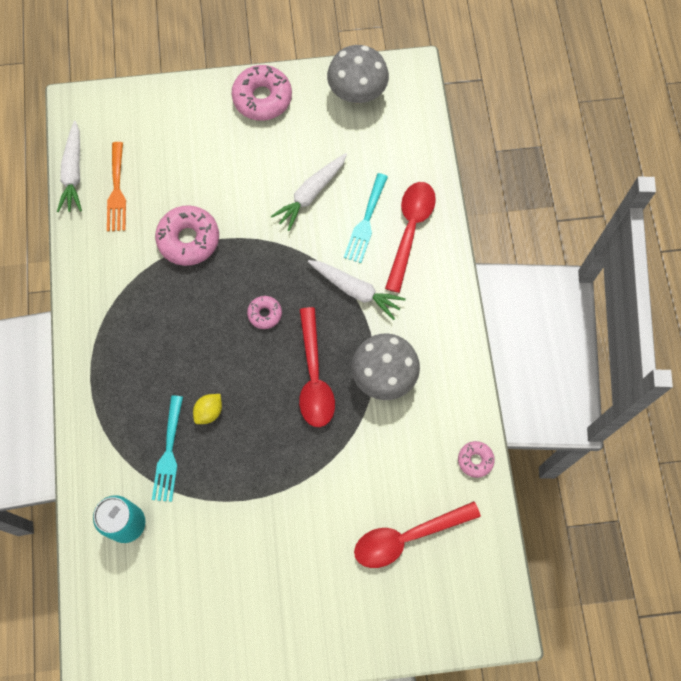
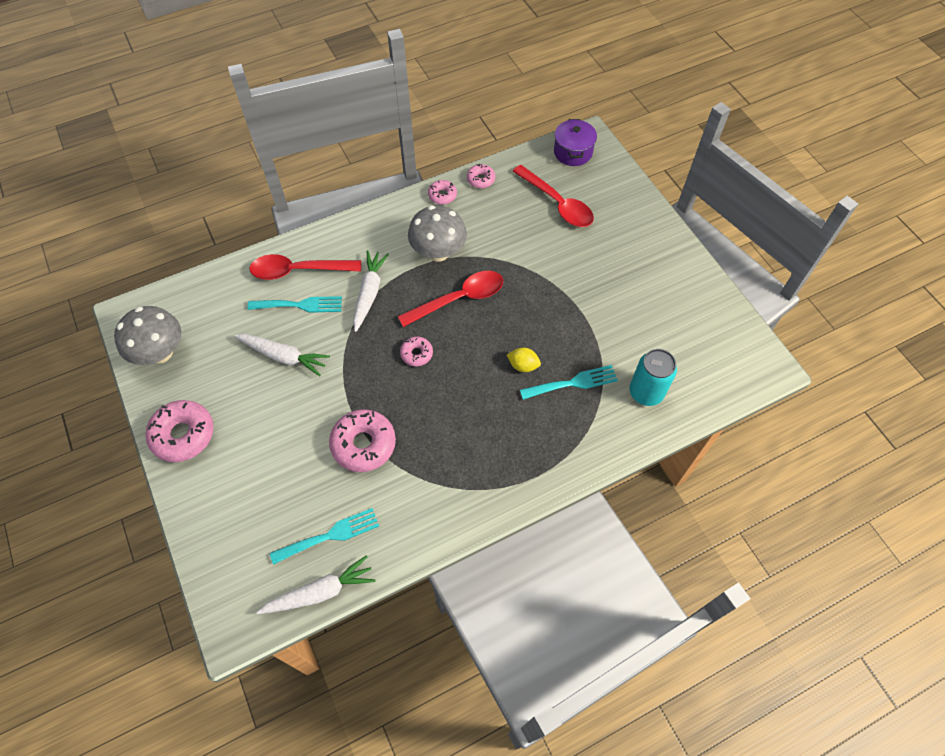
camera: 110 degrees left, 10 degrees down
orange fork [107,142,126,231] -> turquoise fork [270,508,379,565]
none -> pink donut [428,180,457,205]
none -> purple pot [554,119,597,166]

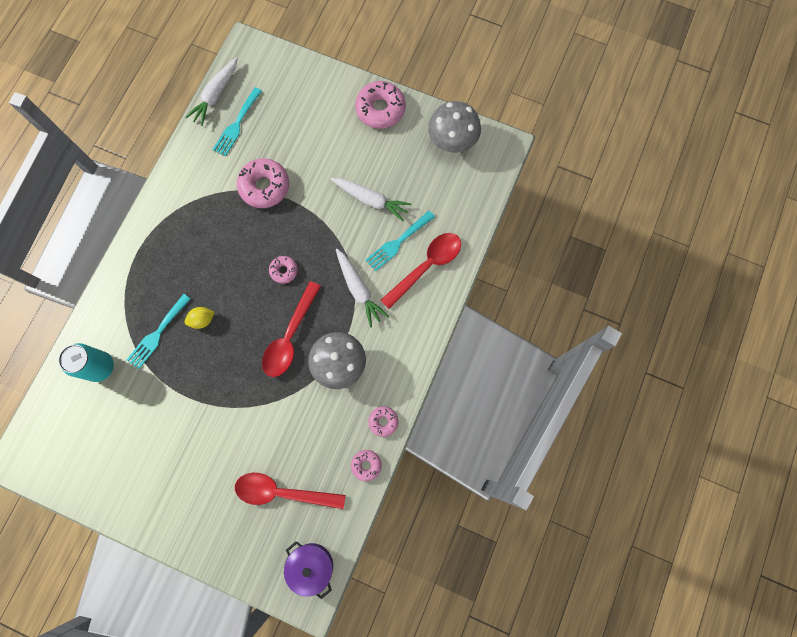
camera: 140 degrees right, 15 degrees up
white carrot [234,334,330,376] -> white carrot turned 135 degrees counterclockwise [331,178,411,221]

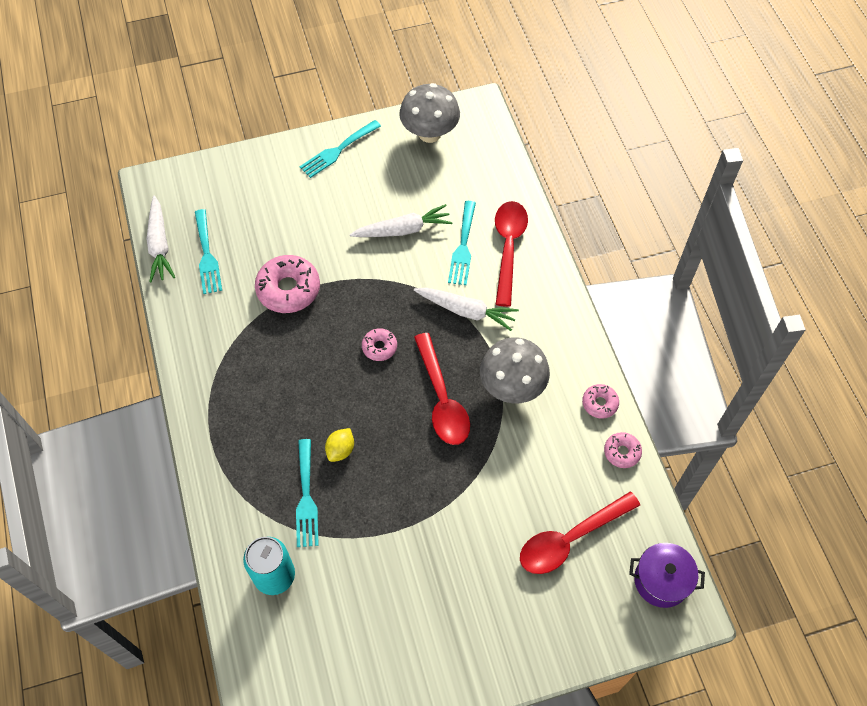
camera: 40 degrees left, 15 degrees down
pink donut [355,81,406,129] -> turquoise fork [300,120,381,178]

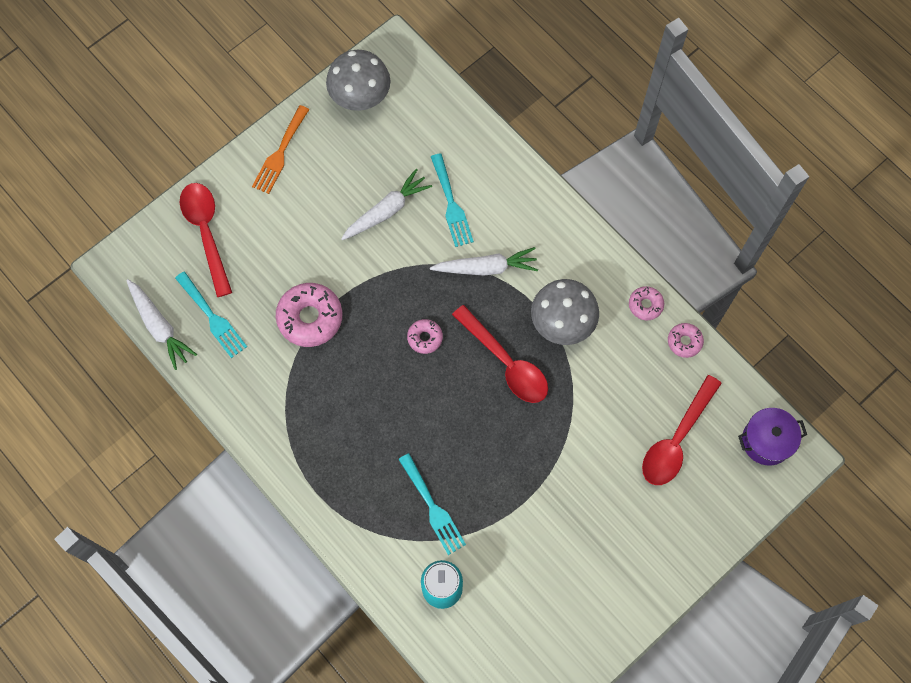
camera: 25 degrees left, 10 degrees up
turquoise fork [300,120,381,178] -> orange fork [252,105,309,194]
yellow lemon [325,428,354,462] -> none
red spoon [495,201,528,307] -> red spoon moved to [180,183,232,297]

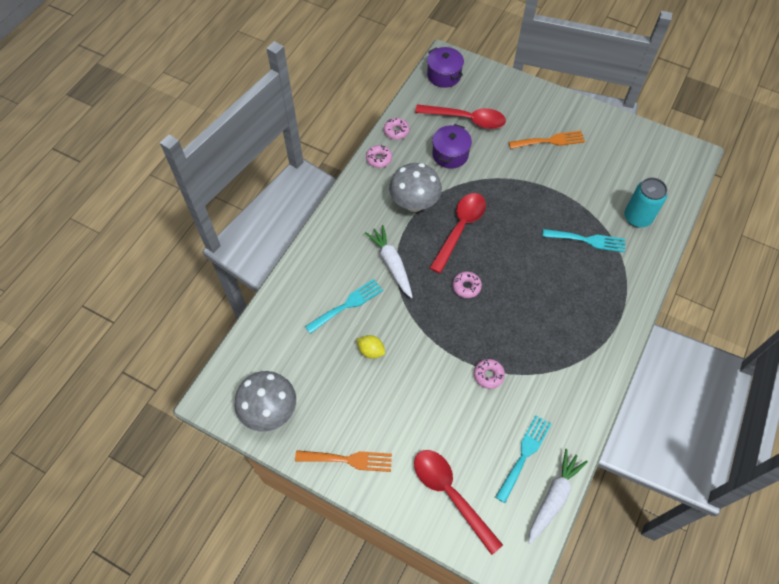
camera: 110 degrees left, 10 degrees down
red spoon [180,183,232,297] -> red spoon turned 90 degrees clockwise [414,450,503,555]
pink donut [276,283,342,347] -> pink donut [474,359,505,389], size x0.53
white carrot [341,169,432,240] -> yellow lemon [356,335,385,359]
turquoise fork [398,453,466,555] -> turquoise fork turned 60 degrees clockwise [542,229,625,253]
none -> purple pot [432,124,472,169]
none -> orange fork [509,131,585,149]

